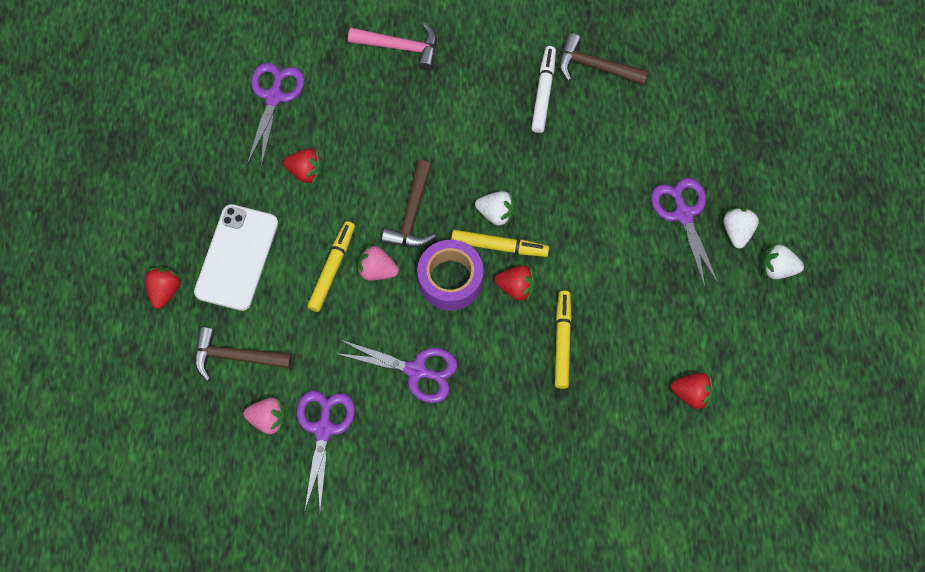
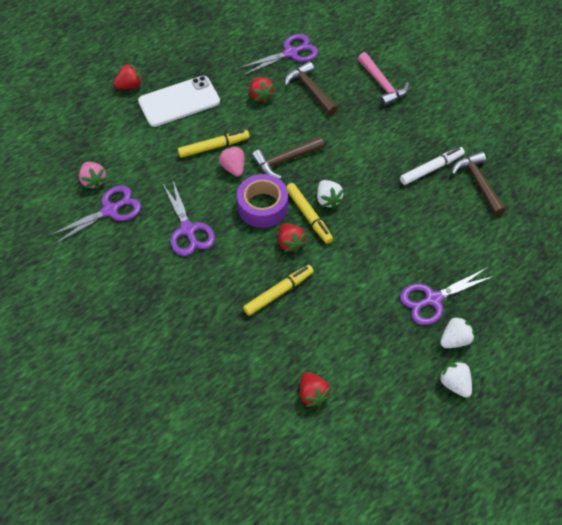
camera: 50 degrees right, 10 degrees down
brown hammer [195,327,292,381] -> brown hammer moved to [285,61,338,115]
purple scissors [651,178,719,287] -> purple scissors turned 150 degrees counterclockwise [400,268,494,325]

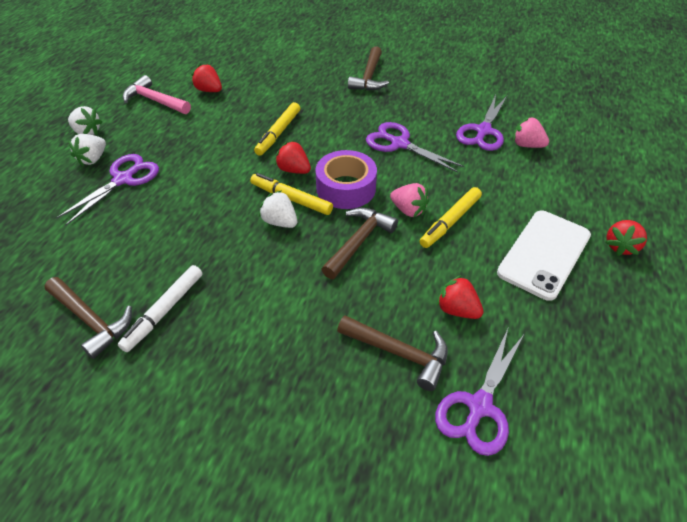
camera: 150 degrees right, 10 degrees down
pink hammer [358,52,409,106] -> pink hammer moved to [123,75,191,114]
none -> brown hammer [348,46,389,91]

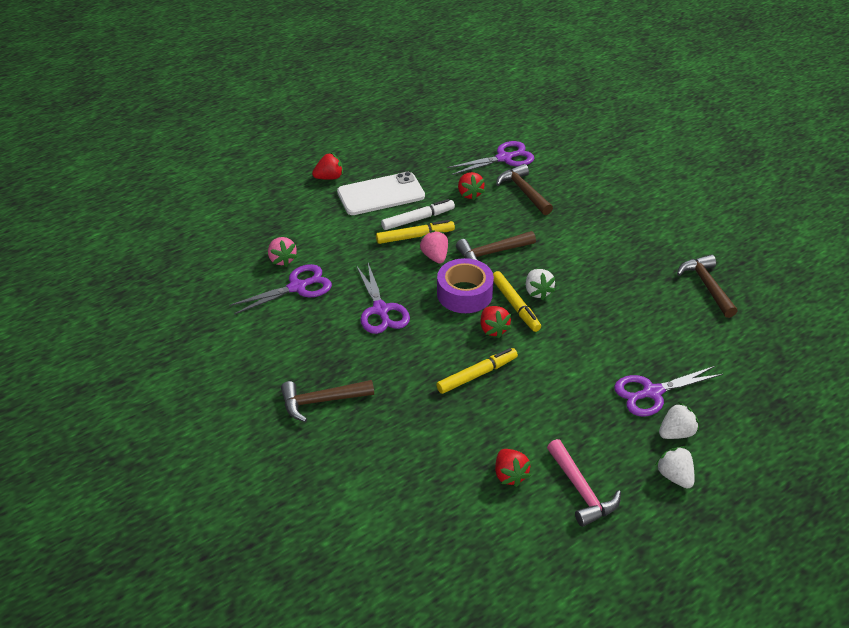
camera: 145 degrees left, 5 degrees down
white marker [118,265,202,352] -> white marker moved to [381,199,455,230]
brown hammer [348,46,389,91] -> brown hammer turned 150 degrees counterclockwise [281,380,374,422]

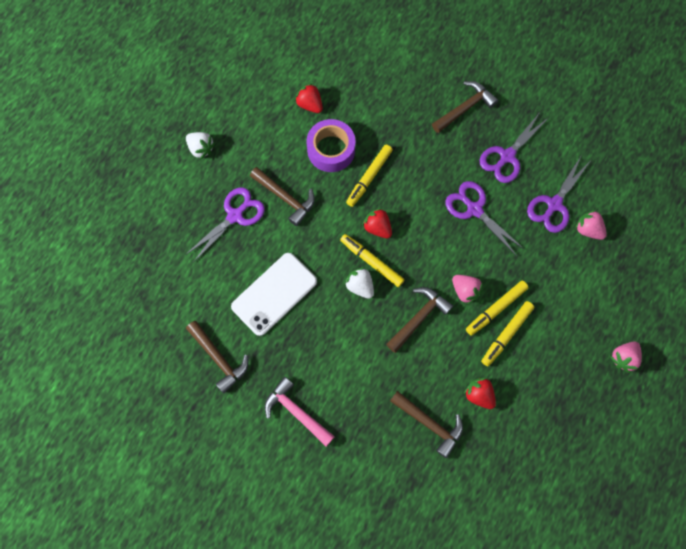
camera: 155 degrees right, 30 degrees up
red strawberry [312,153,343,180] -> pink strawberry [610,341,642,373]
white phone [337,172,425,215] -> white phone moved to [231,253,317,336]
white marker [381,199,455,230] -> yellow marker [481,301,534,366]
purple tape [437,258,494,313] -> purple tape moved to [306,119,356,172]
purple scissors [447,141,534,175] -> purple scissors moved to [479,114,548,183]
pink hammer [547,439,621,527] -> pink hammer moved to [265,377,335,446]
white strawberry [659,402,699,439] -> none
none -> brown hammer [250,167,315,226]

